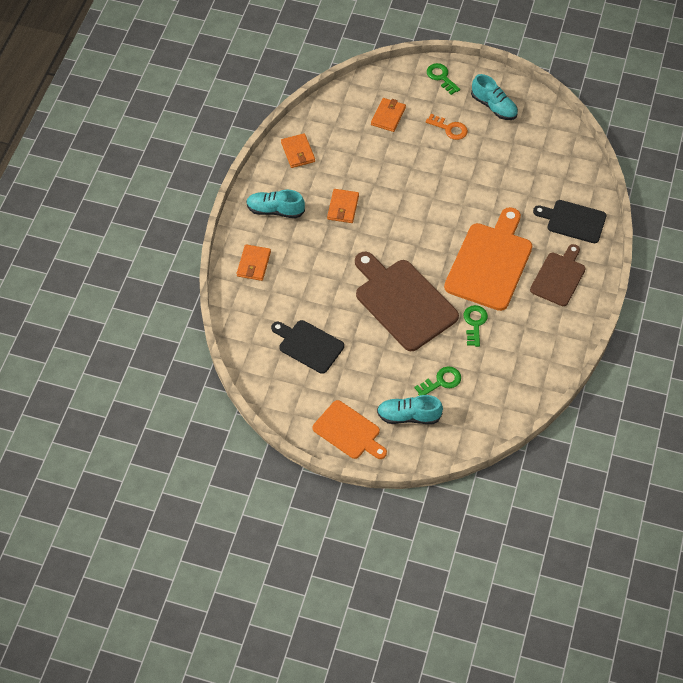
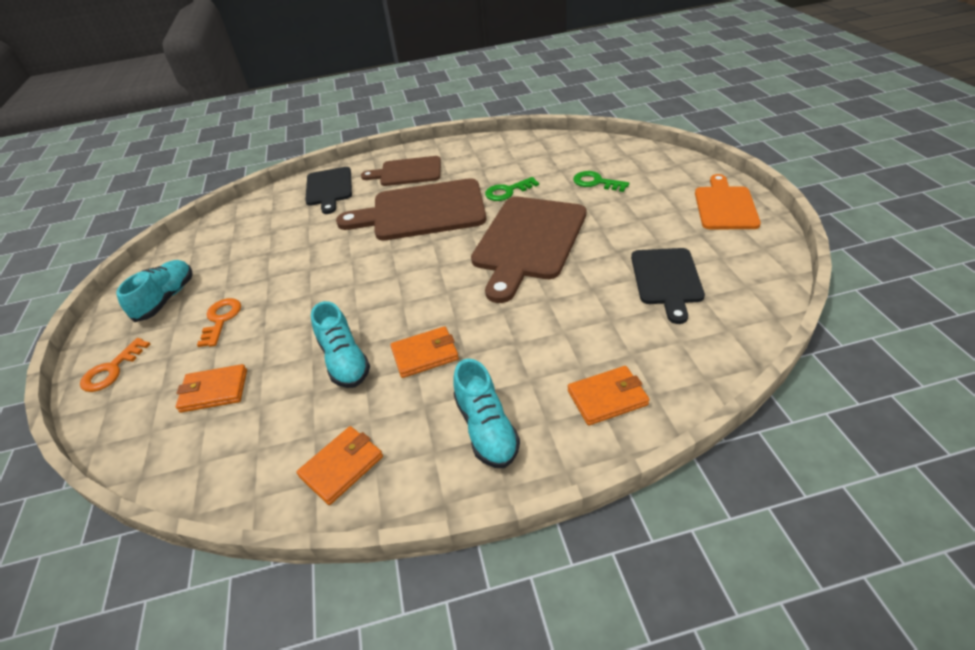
camera: 115 degrees left, 15 degrees down
turquoise shoe [377,395,443,424] -> turquoise shoe moved to [311,301,370,388]
green key [427,63,460,95] -> orange key [80,338,151,392]
orange cutting board [444,207,532,311] -> brown cutting board [336,178,486,241]

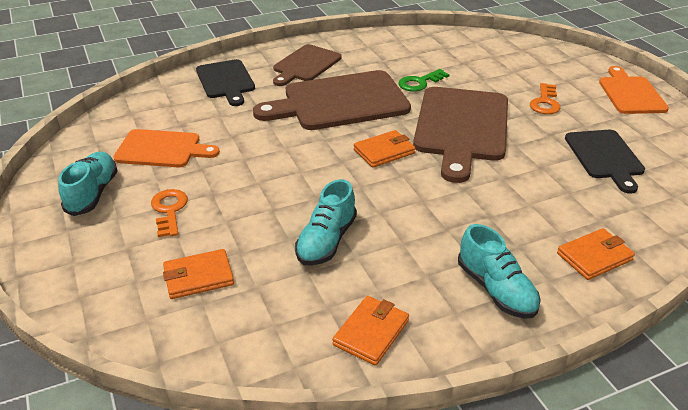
camera: 15 degrees left, 5 degrees down
orange key [80,338,151,392] -> orange key moved to [530,83,560,114]
turquoise shoe [311,301,370,388] -> turquoise shoe turned 60 degrees clockwise [295,179,357,266]
brown cutting board [361,156,441,186] -> brown cutting board turned 45 degrees counterclockwise [273,44,342,86]
orange wallet [390,326,459,378] -> orange wallet moved to [354,130,416,168]
green key [573,171,629,192] -> none
none -> orange cutting board [113,129,220,167]

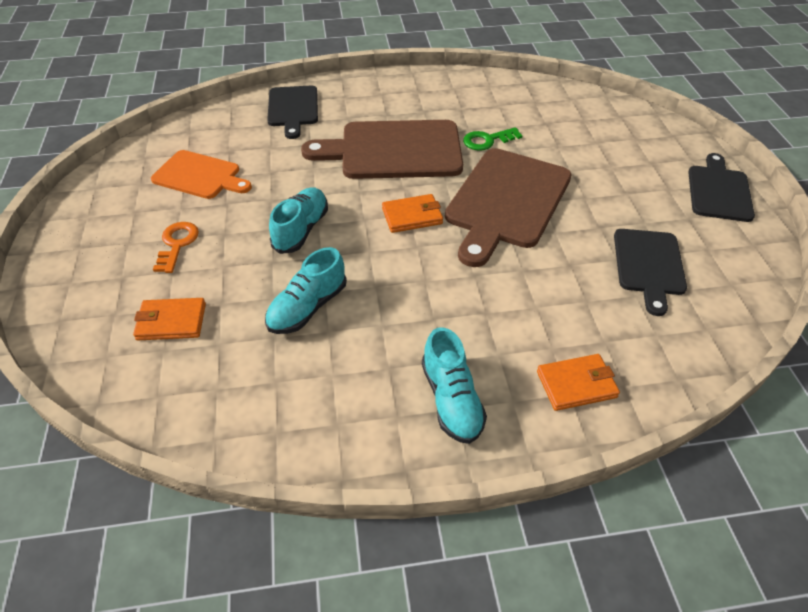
camera: 15 degrees right, 10 degrees up
turquoise shoe [59,152,118,216] -> turquoise shoe moved to [269,187,328,254]
brown cutting board [273,44,342,86] -> none
orange wallet [332,296,409,366] -> none
orange key [530,83,560,114] -> none
orange cutting board [599,66,669,114] -> black cutting board [688,153,755,222]

